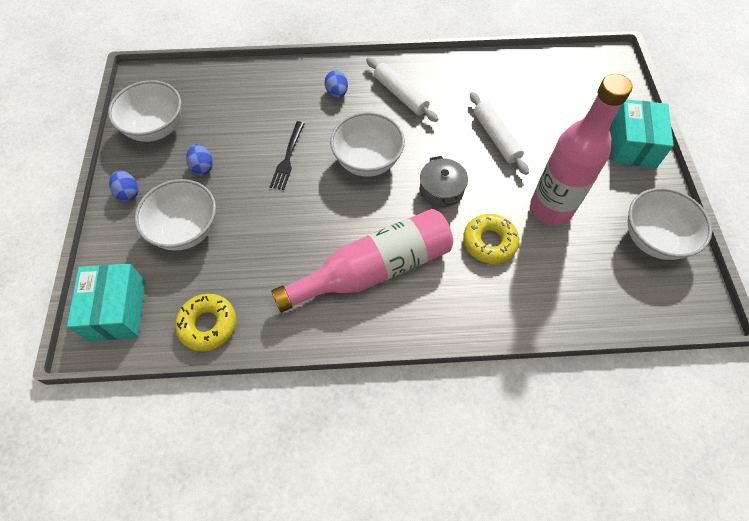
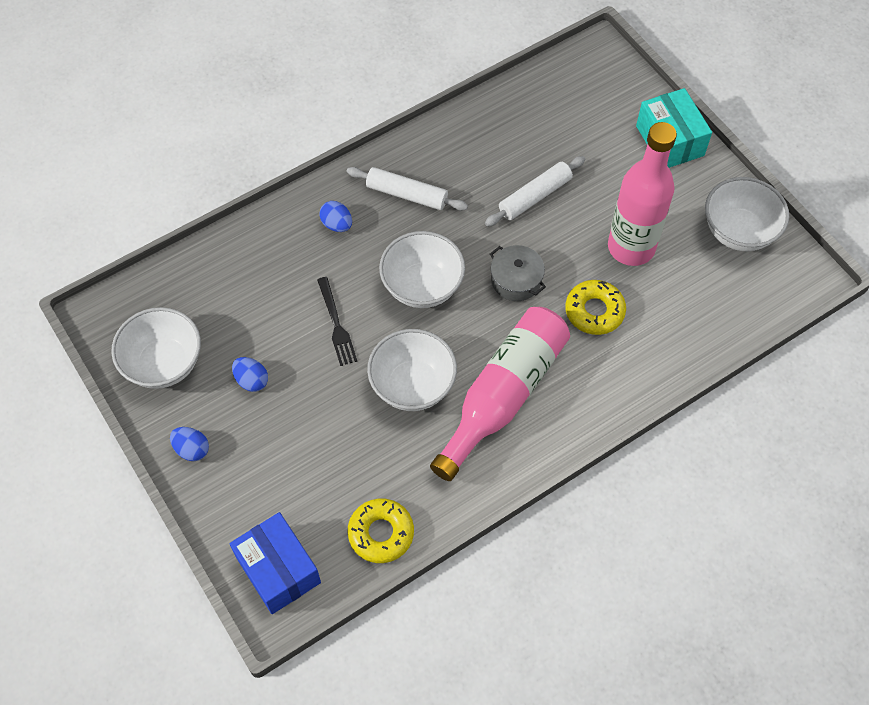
camera: 30 degrees left, 0 degrees up
turquoise box [67,264,146,341] -> blue box [230,512,321,614]
white bowl [135,179,216,250] -> white bowl moved to [367,329,457,411]
white rolling pin [470,92,529,175] -> white rolling pin turned 75 degrees counterclockwise [485,156,585,227]

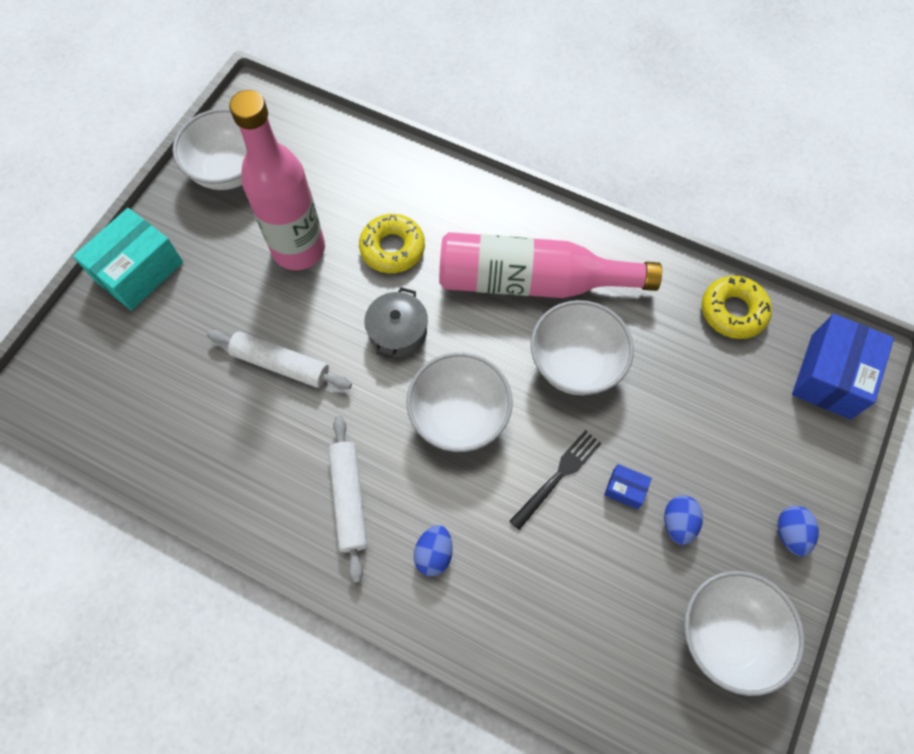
camera: 120 degrees left, 5 degrees up
none -> blue box [604,464,652,509]

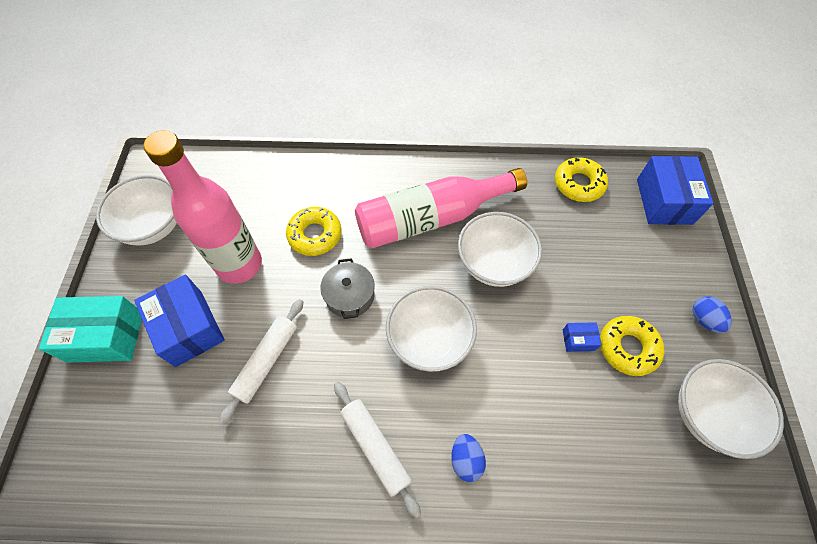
camera: 25 degrees left, 5 degrees down
turquoise box [73,208,183,310] -> turquoise box turned 75 degrees clockwise [39,296,142,363]
white rolling pin [207,330,352,390] -> white rolling pin turned 60 degrees counterclockwise [219,299,303,425]
black fork [510,430,602,530] -> none
blue egg [664,495,703,545] -> yellow donut [600,316,664,376]
none -> blue box [134,275,224,367]

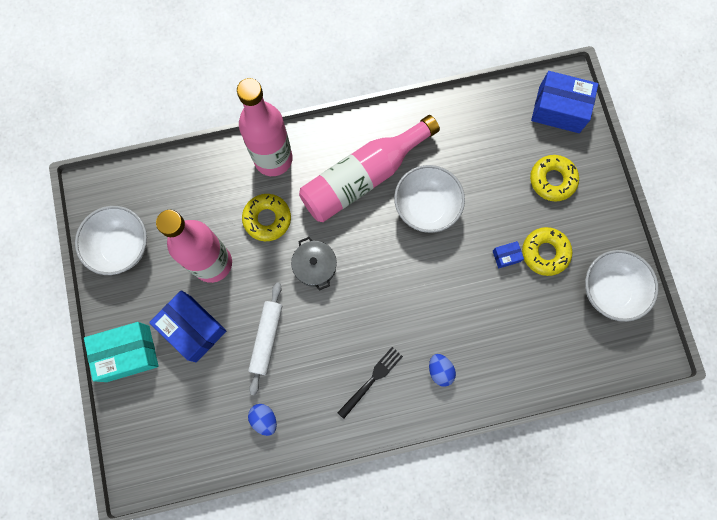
camera: 15 degrees left, 15 degrees up
white rolling pin [334,382,421,518] -> black fork [337,347,403,419]
white bowl [386,286,477,372] -> none
yellow donut [555,157,608,202] -> yellow donut moved to [530,155,579,202]
blue box [637,156,713,225] -> blue box turned 60 degrees counterclockwise [531,71,598,133]
blue egg [693,296,732,333] -> blue egg moved to [248,404,277,436]
none -> pink bottle [237,78,293,176]

